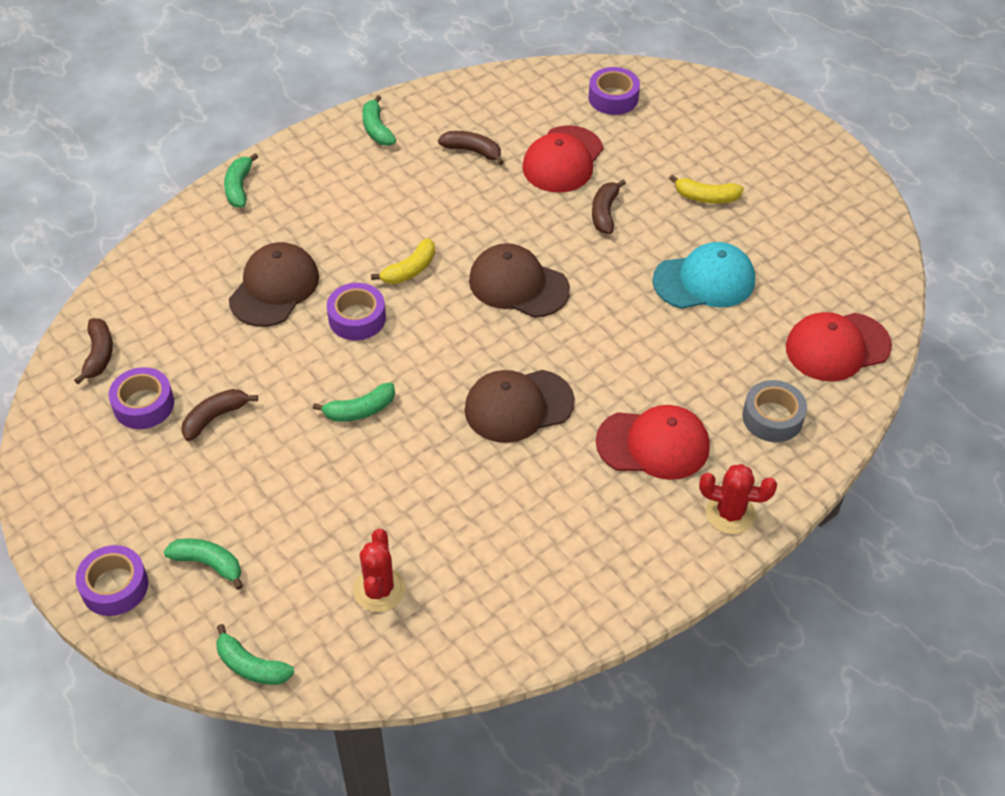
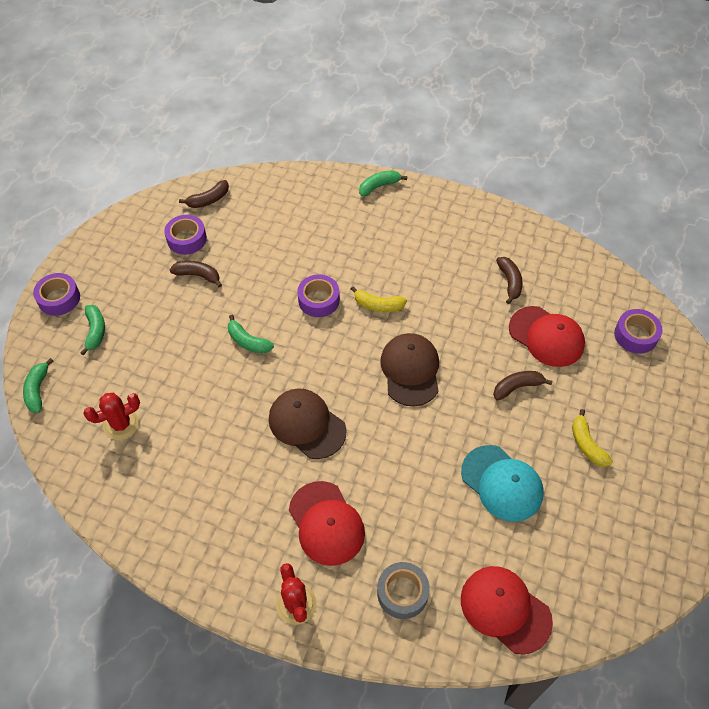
camera: 60 degrees right, 5 degrees up
brown cap [229,242,319,327] -> none
green banana [362,95,396,146] -> none
red cap [522,125,603,193] -> red cap turned 135 degrees counterclockwise [509,306,585,367]

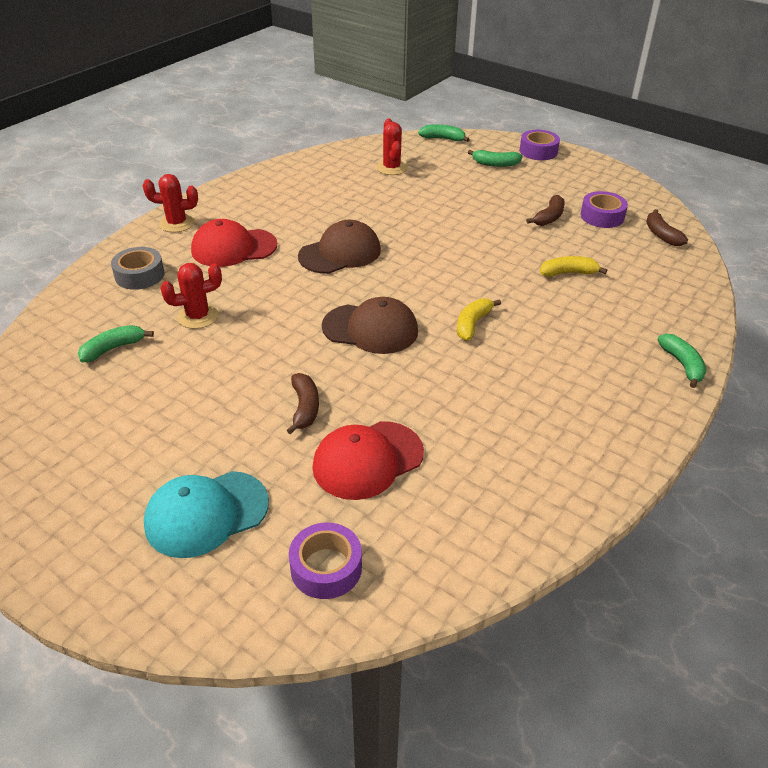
camera: 105 degrees right, 15 degrees down
green banana [228,315,274,354] -> green banana moved to [78,325,154,363]
purple tape [297,274,340,317] -> none
turquoise cap [461,445,544,522] -> turquoise cap moved to [144,471,269,558]
red cap [461,566,553,655] -> none
brown banana [496,257,523,304] -> none
yellow banana [572,409,613,467] -> yellow banana moved to [540,256,607,277]
none -> red cactus [160,263,222,329]

